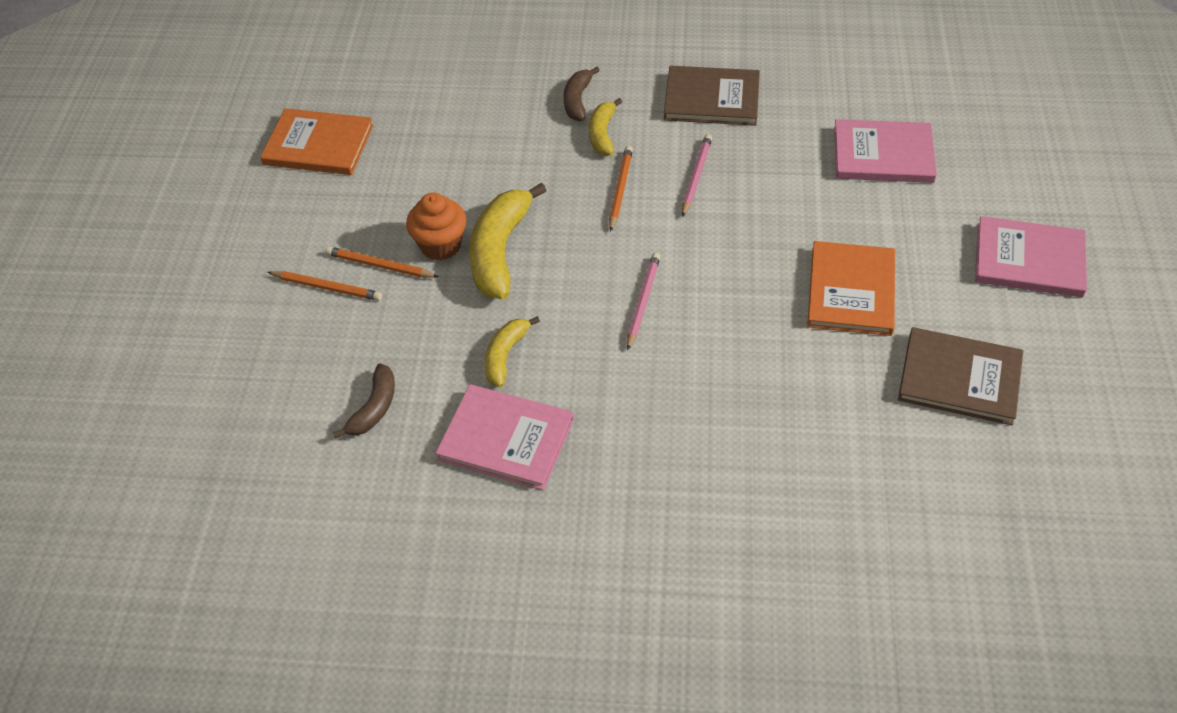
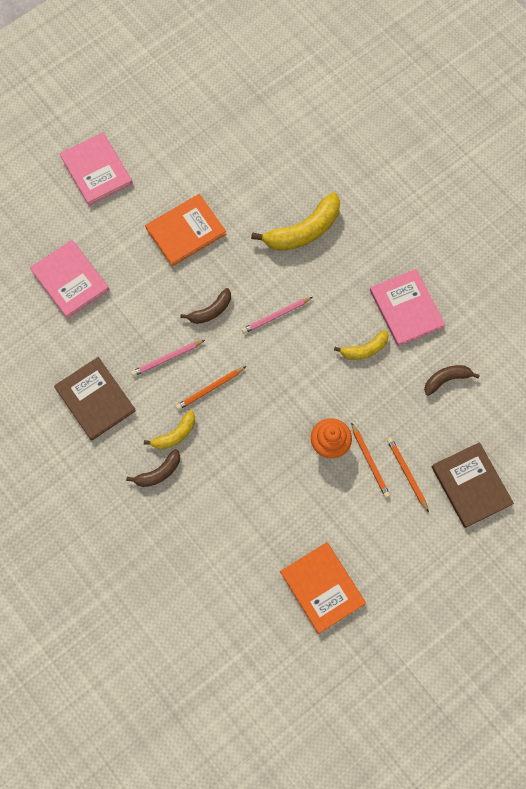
camera: 135 degrees left, 20 degrees up
yellow banana [469,183,547,299] -> yellow banana moved to [251,192,340,251]
brown book [898,327,1023,425] -> brown book moved to [432,442,514,528]
none -> brown banana [180,288,231,324]

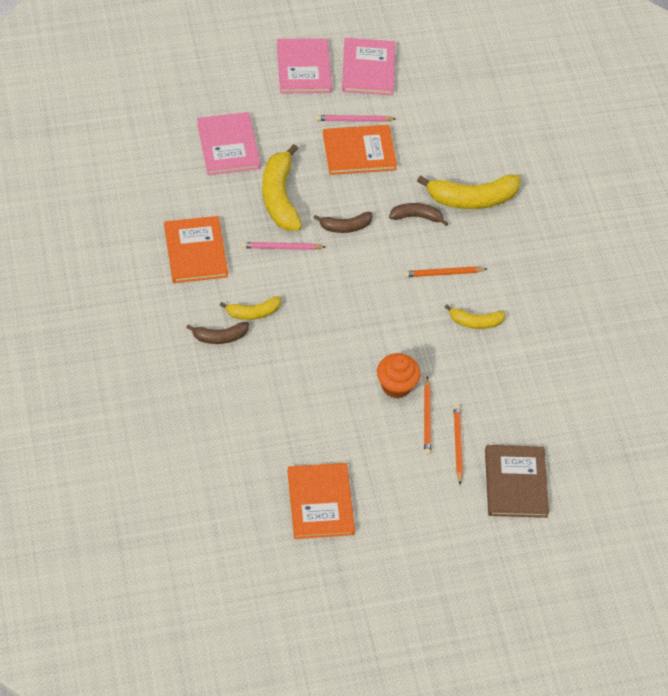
camera: 20 degrees right, 15 degrees down
brown book [54,357,136,440] -> orange book [164,216,228,283]
orange pencil [176,366,247,410] -> orange pencil moved to [404,266,487,277]
pink pencil [242,297,313,334] -> pink pencil moved to [316,115,396,122]
pink book [370,269,445,346] -> pink book moved to [342,38,395,96]
brown banana [424,365,480,396] -> brown banana moved to [389,203,448,226]
none -> yellow banana [262,144,302,231]

